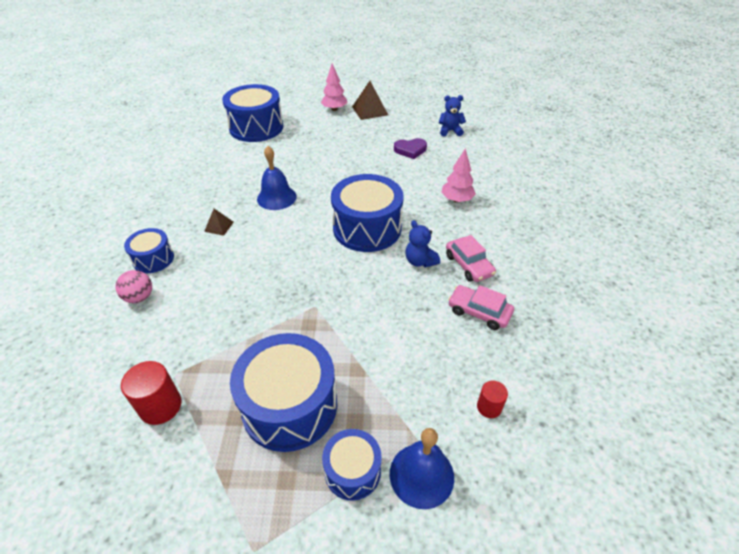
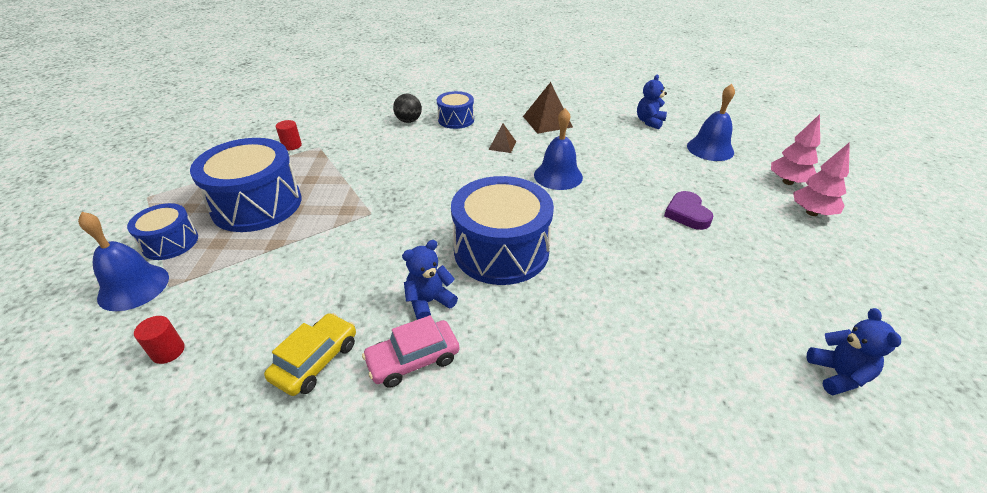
camera: 90 degrees right, 5 degrees down
pink ball [115,270,152,303] -> black ball [393,94,422,123]
red cylinder [121,361,182,425] -> red cylinder [276,120,302,150], size x0.60
blue drum [222,84,283,142] -> blue bell [687,84,735,161]
brown pyramid [352,81,388,120] -> brown pyramid moved to [523,82,573,134]
purple heart [394,138,427,159] -> purple heart moved to [664,191,713,230]
pink tree [441,148,476,203] -> pink tree moved to [771,114,820,185]
pink car [448,285,514,330] -> yellow car [264,313,356,396]
none -> blue teddy bear [637,75,667,130]

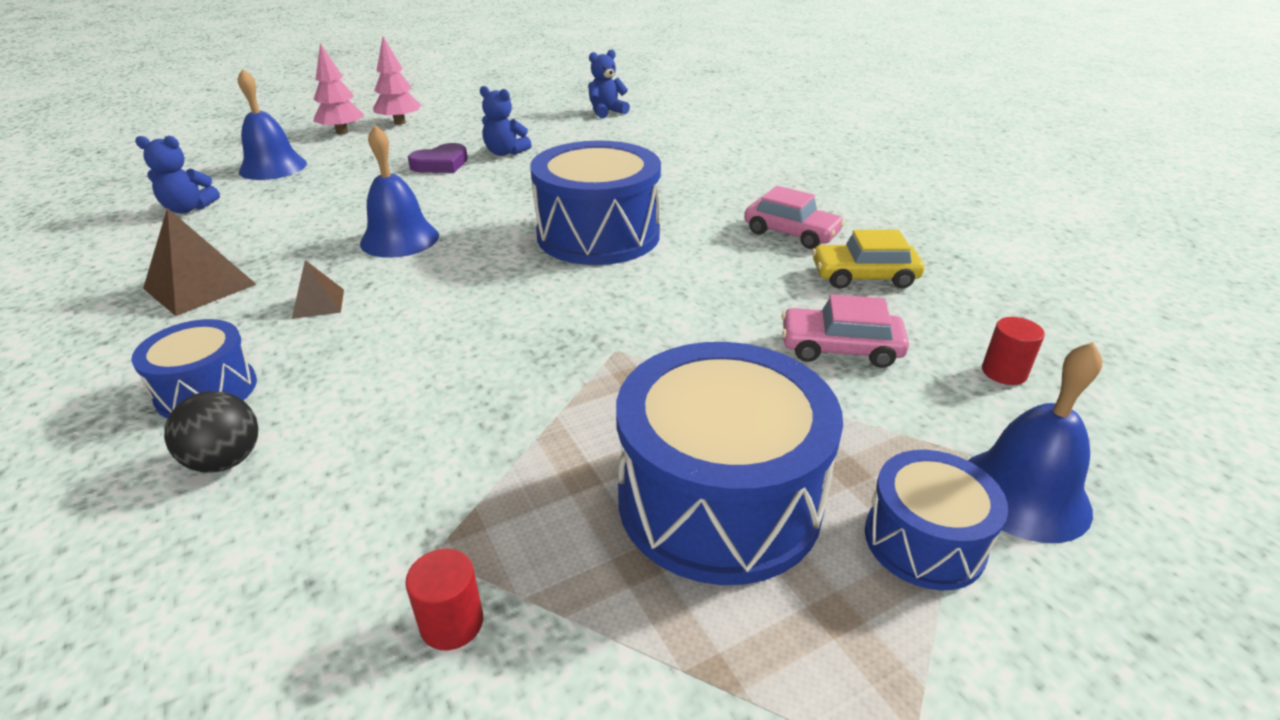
camera: 120 degrees left, 5 degrees down
blue teddy bear [402,240,458,320] -> blue teddy bear moved to [480,86,532,156]
none -> pink car [782,294,909,368]

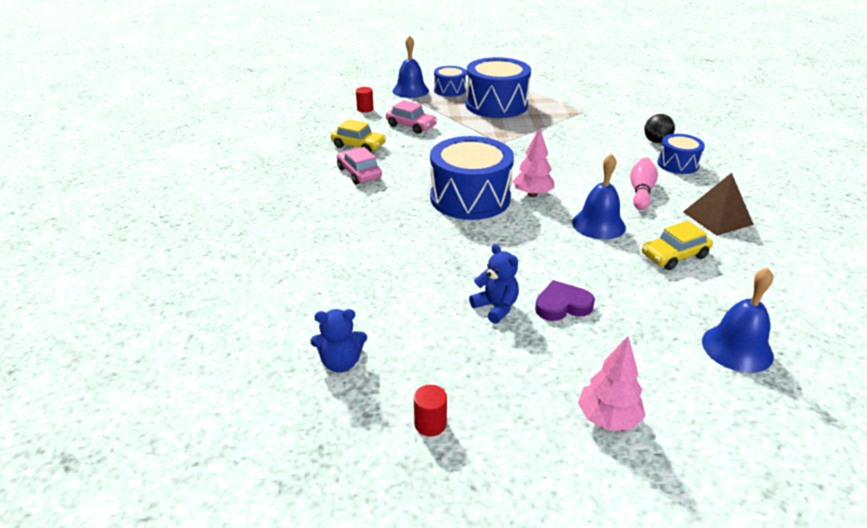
camera: 155 degrees left, 0 degrees up
blue teddy bear [135,136,220,213] -> none
brown pyramid [292,260,344,319] -> pink bowling pin [630,157,658,210]
pink tree [313,43,364,134] -> pink tree moved to [512,127,554,197]
red cylinder [405,549,483,650] -> red cylinder moved to [414,385,447,436]
none -> yellow car [642,221,713,270]

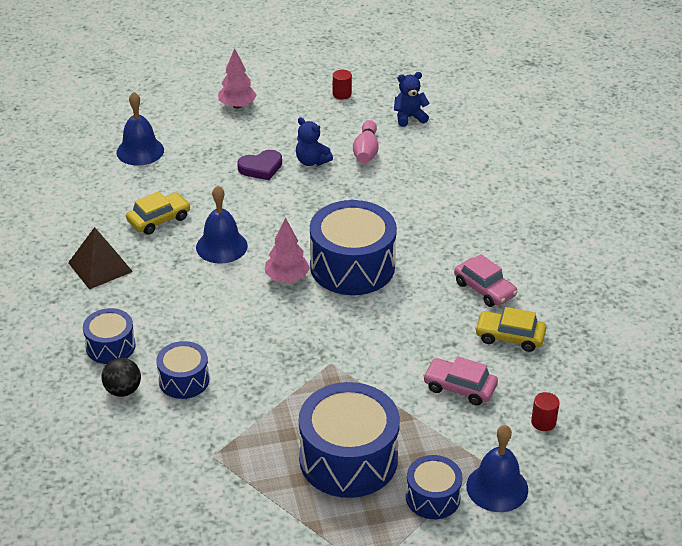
camera: 170 degrees right, 5 degrees up
pink bowling pin [630,157,658,210] -> pink bowling pin moved to [353,120,379,164]
none -> blue drum [156,341,209,399]

